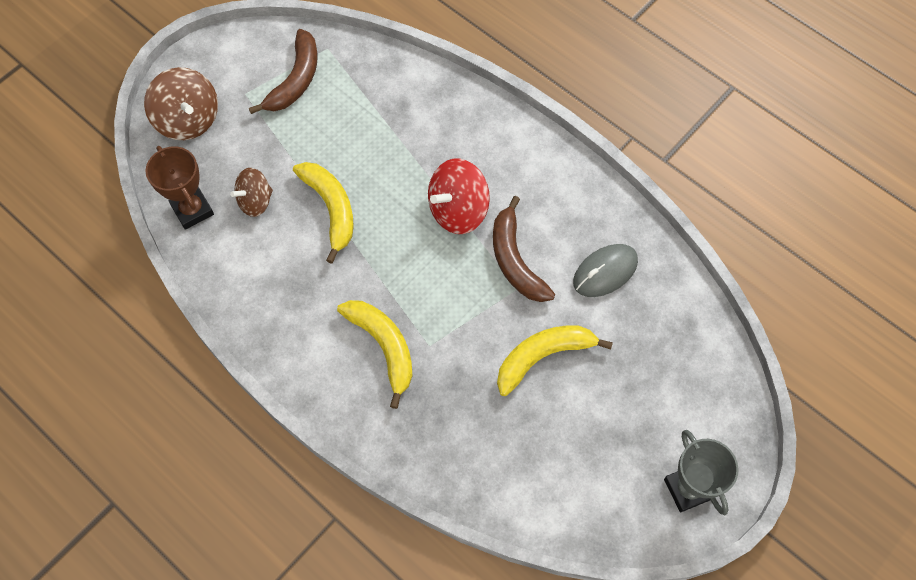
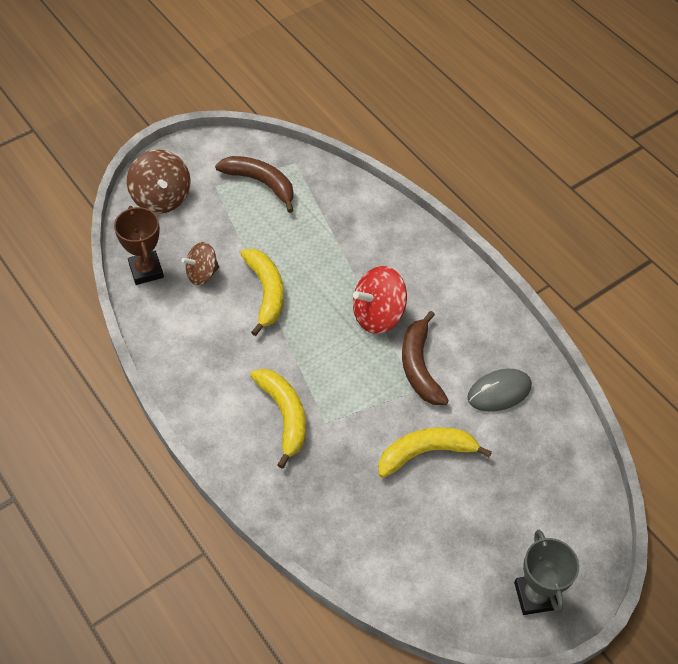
camera: 10 degrees right, 10 degrees down
brown banana [249,29,317,114] -> brown banana turned 90 degrees counterclockwise [215,156,294,213]

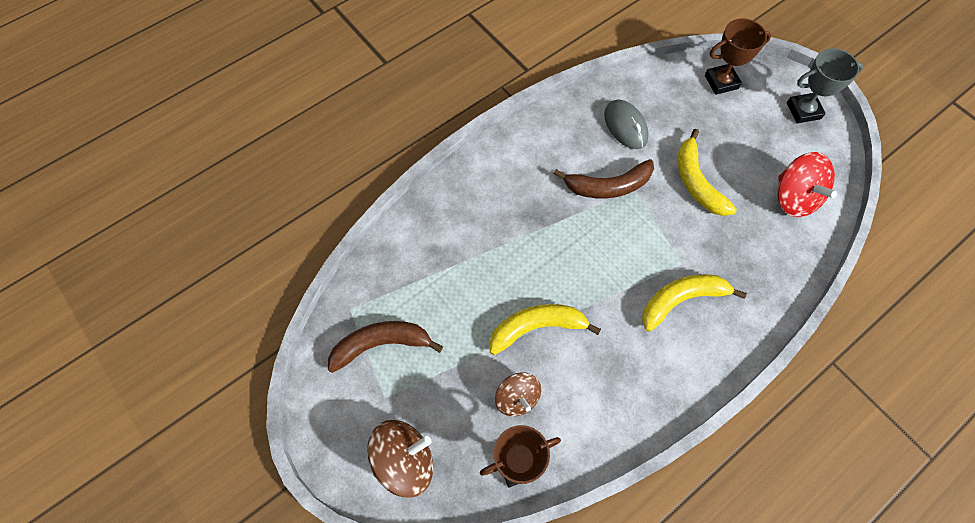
camera: 90 degrees left, 10 degrees up
brown banana [215,156,294,213] -> brown banana turned 45 degrees clockwise [328,321,443,373]
red spinning top [353,266,407,334] -> red spinning top moved to [777,152,837,217]
none -> brown trophy [705,18,771,95]

